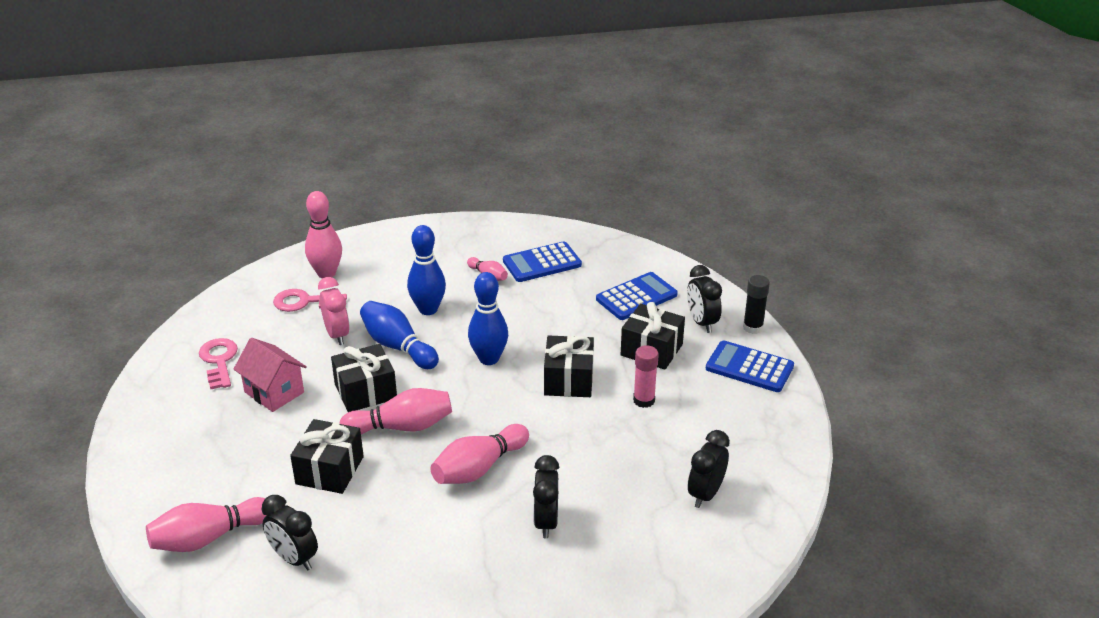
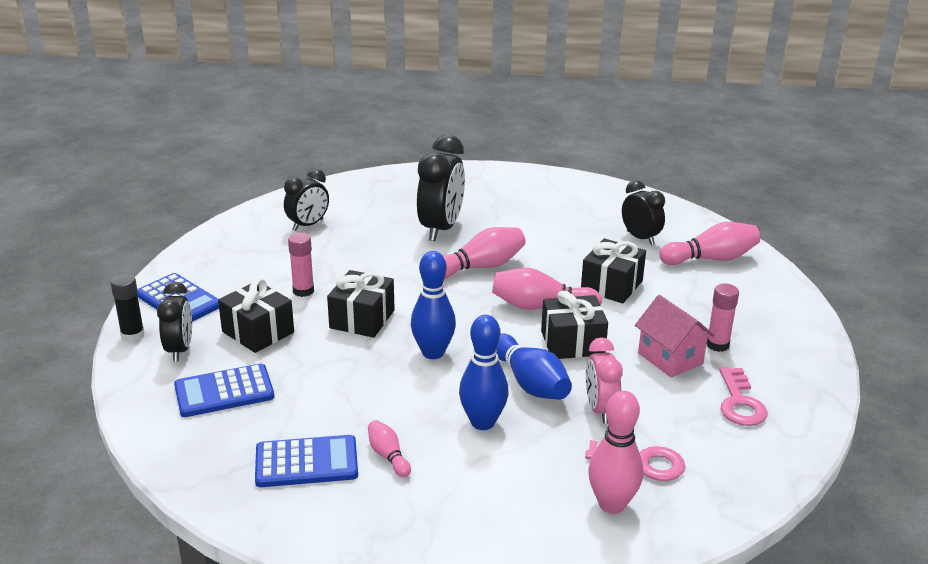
camera: 165 degrees left, 5 degrees down
black clock [533,455,559,538] -> black clock [417,135,465,241], size x1.61
none -> pink glue stick [706,283,739,352]

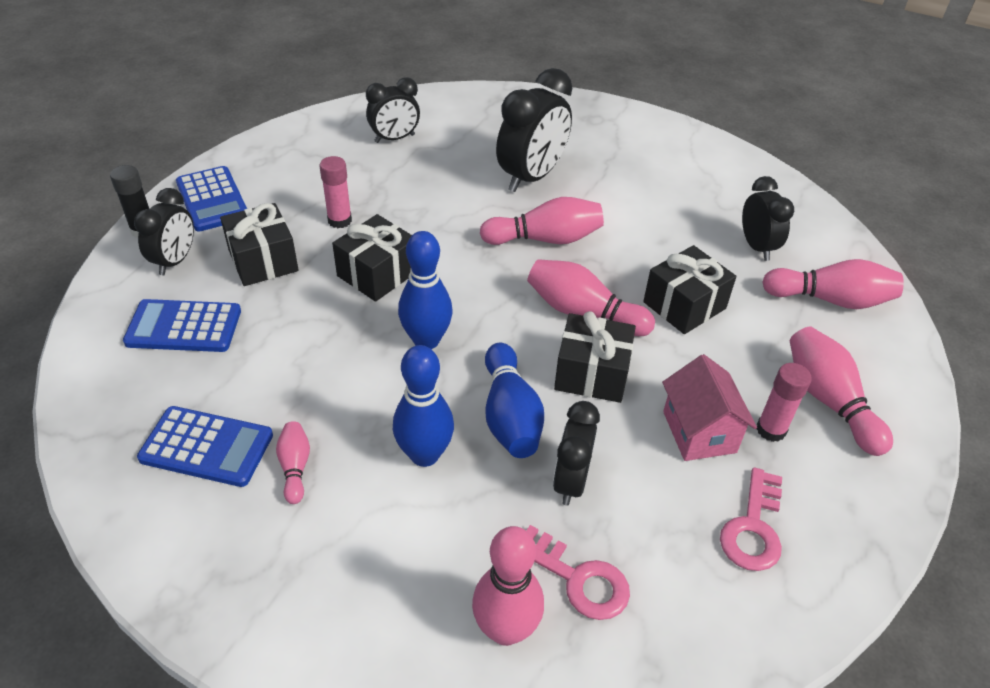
camera: 20 degrees right, 15 degrees up
pink clock [586,337,623,424] -> black clock [553,401,600,506]
none -> pink bowling pin [790,327,893,456]

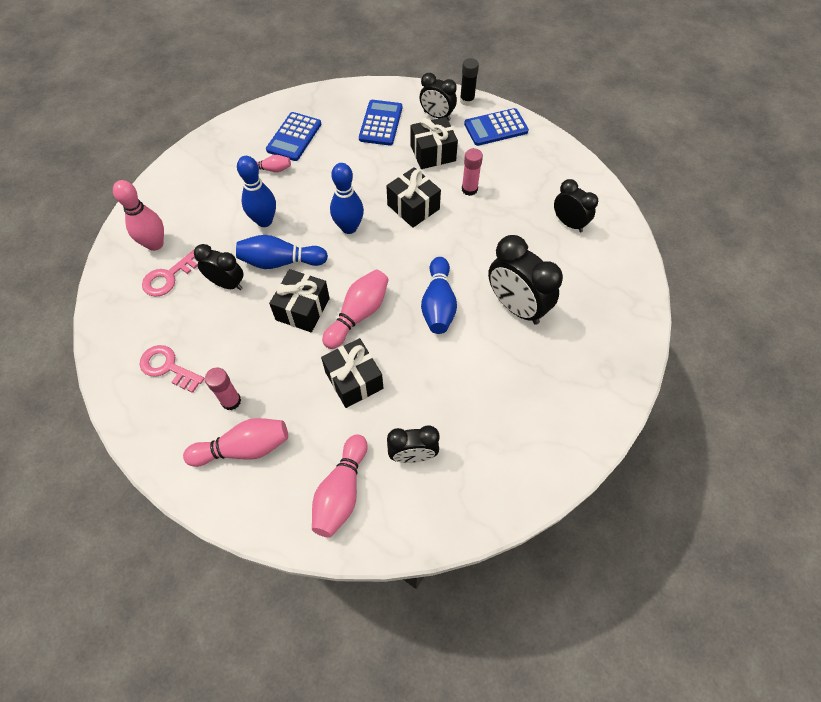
camera: 100 degrees right, 15 degrees up
black clock [366,77,420,143] -> black clock turned 150 degrees clockwise [554,179,598,232]
pink bowling pin [480,197,604,245] -> blue bowling pin [421,257,457,334]
pink house [662,354,757,461] -> none

